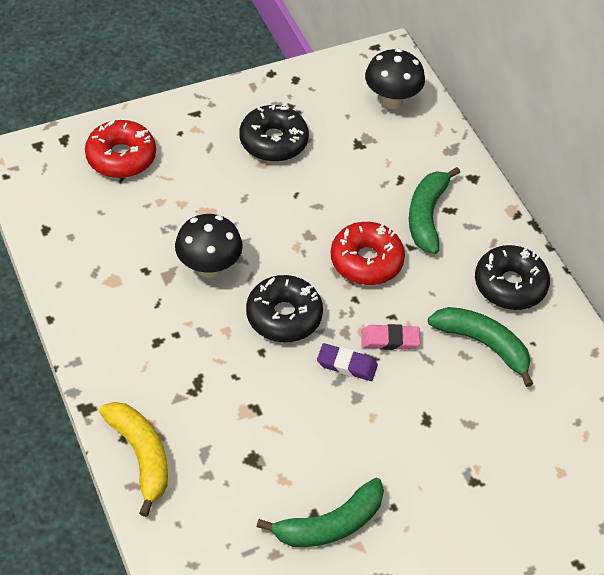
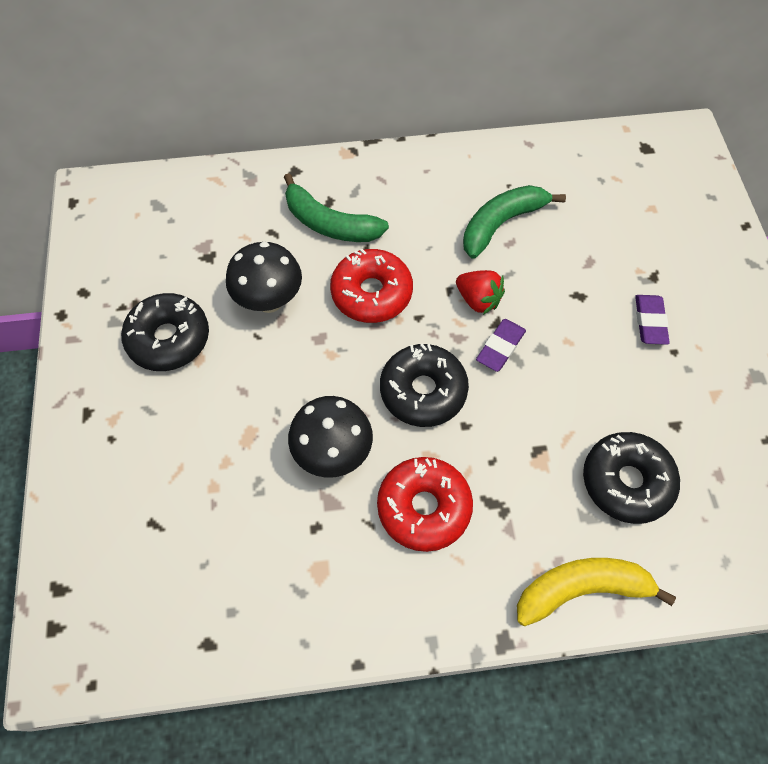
camera: 70 degrees left, 10 degrees up
red donut [85,120,156,178] -> red donut moved to [377,457,473,552]
green banana [257,478,384,547] -> none
pink eraser [361,324,420,350] -> red strawberry [456,270,505,315]
black mushroom [365,49,425,109] -> black mushroom moved to [226,242,302,313]
black donut [475,245,550,310] -> black donut moved to [583,432,680,524]
none -> purple eraser [635,295,670,345]

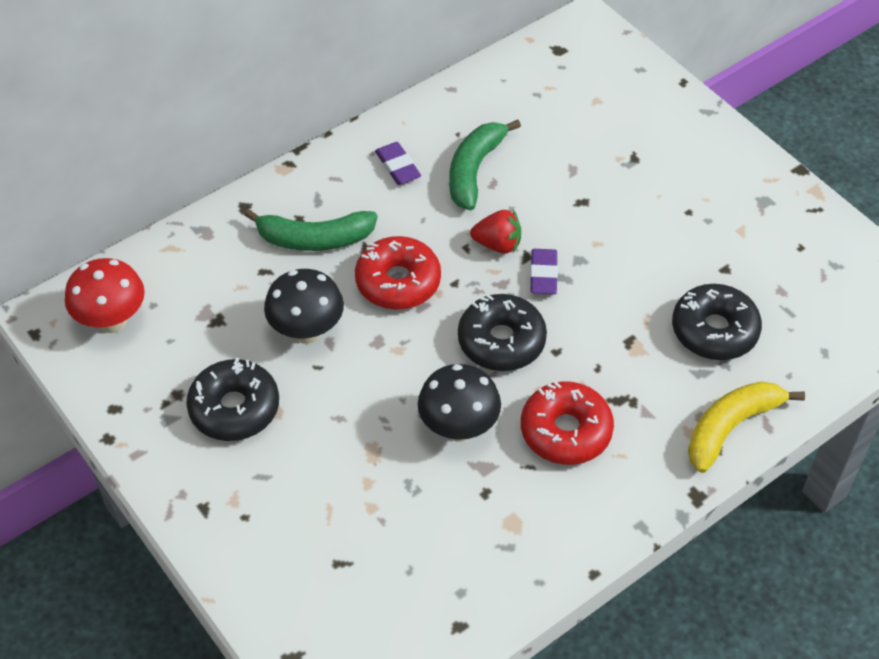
camera: 30 degrees left, 10 degrees down
purple eraser [635,295,670,345] -> purple eraser moved to [375,142,421,185]
none -> red mushroom [65,258,145,333]

